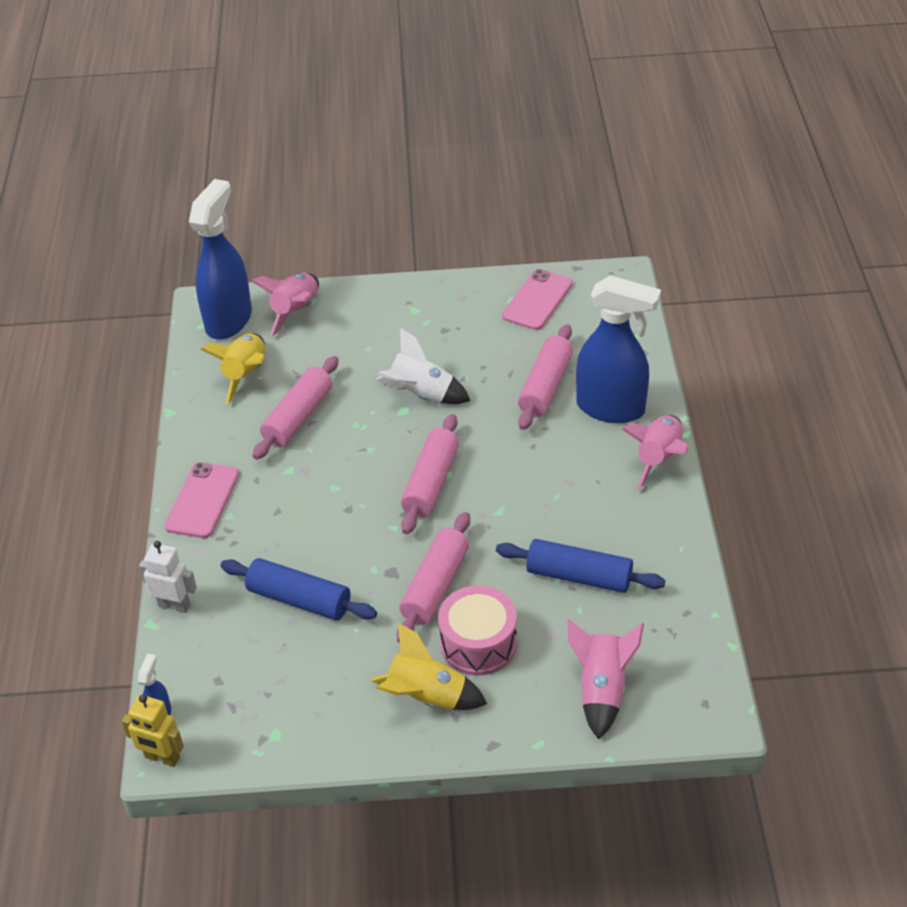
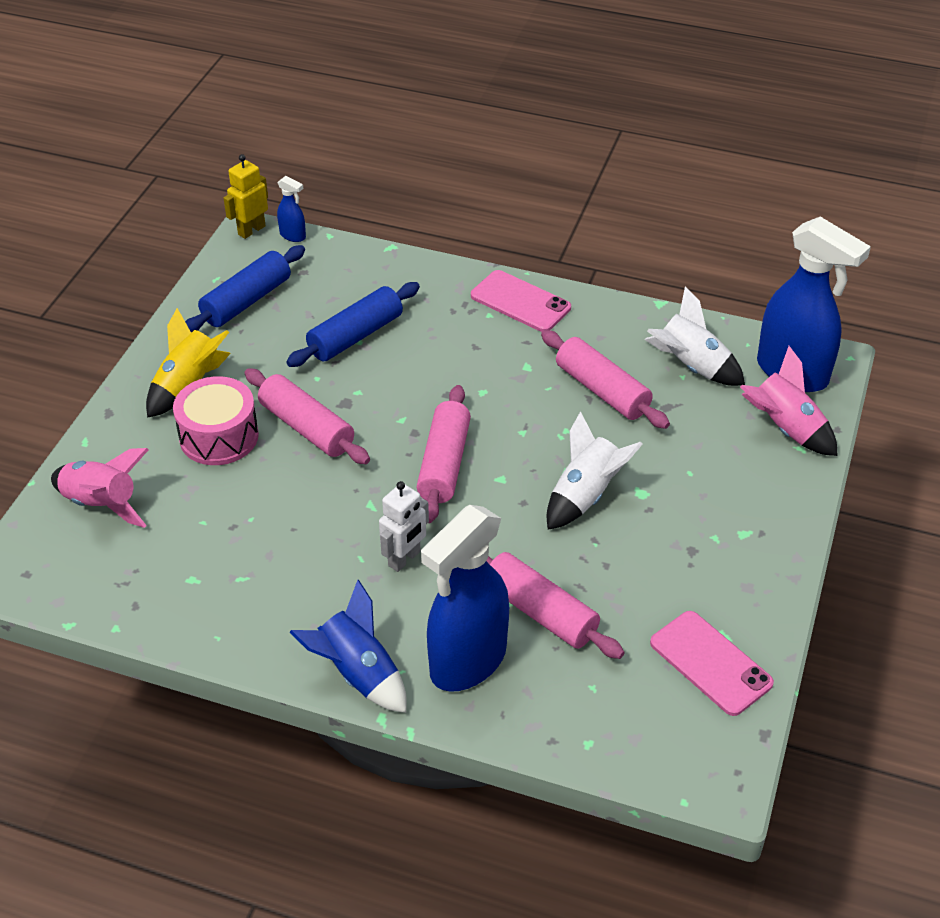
camera: 110 degrees right, 0 degrees up
white robot [139,541,197,613] -> white robot moved to [379,481,429,572]
yellow rocket [200,333,265,404] -> white rocket [645,286,745,386]
pink rolling pin [401,414,459,534] -> pink rolling pin turned 60 degrees clockwise [417,385,471,523]
blue rolling pin [496,539,666,593] -> blue rolling pin moved to [185,245,305,333]
pink rocket [622,415,688,490] -> blue rocket [290,580,407,713]

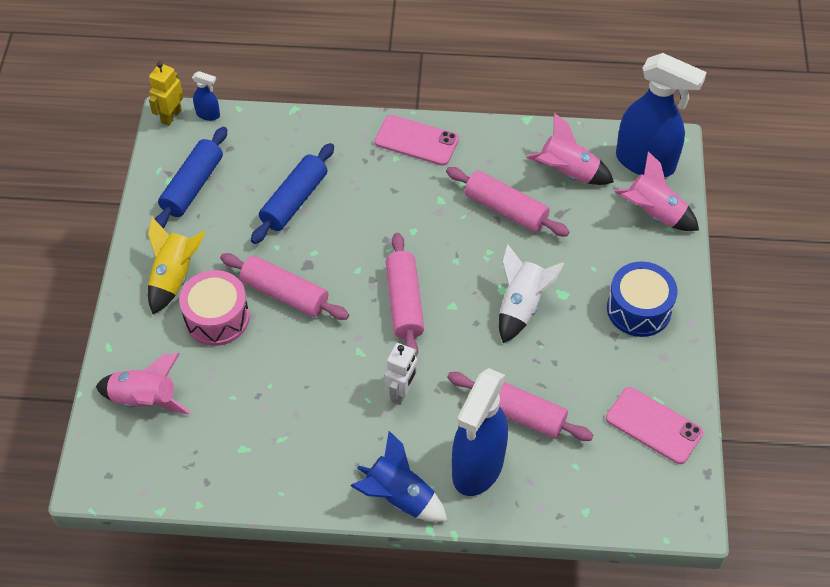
camera: 15 degrees left, 10 degrees up
white rocket [645,286,745,386] -> pink rocket [526,113,614,185]
none -> blue drum [607,262,677,337]

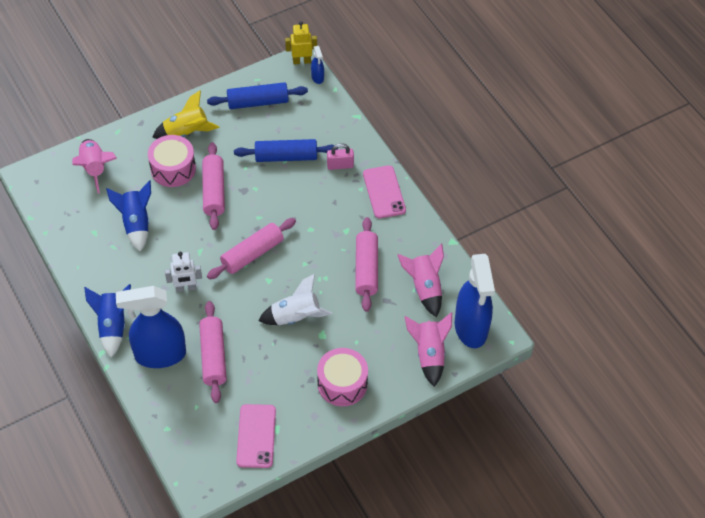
camera: 55 degrees right, 0 degrees up
blue drum [607,262,677,337] -> pink drum [317,348,368,406]
none -> blue rocket [106,180,151,251]
none -> pink padlock [327,143,354,170]

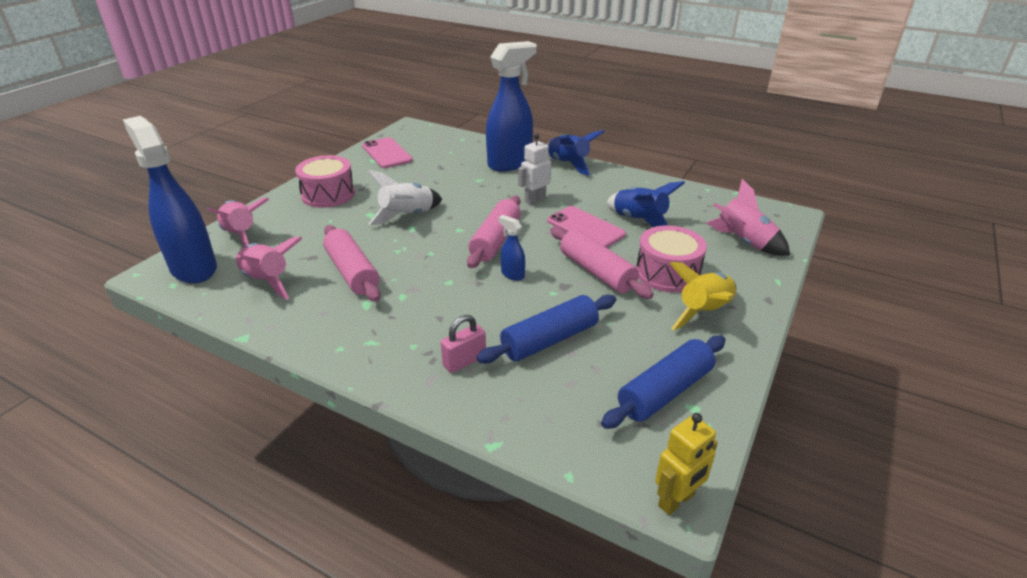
camera: 150 degrees right, 20 degrees down
pink rolling pin [199,301,227,403] -> none
blue spray bottle [311,46,324,84] -> blue spray bottle moved to [498,215,525,281]
pink phone [363,165,406,218] -> pink phone moved to [547,206,626,248]

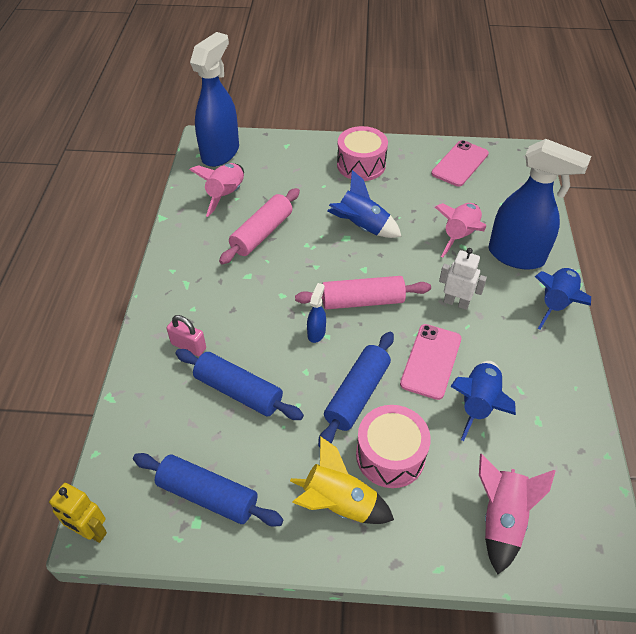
camera: 65 degrees right, 15 degrees up
pink rocket [207,197,269,247] -> pink rocket moved to [435,203,486,257]
white rocket [367,170,442,225] -> blue rocket [328,170,402,238]
pink rolling pin [550,226,654,299] -> blue rolling pin [318,332,394,447]

